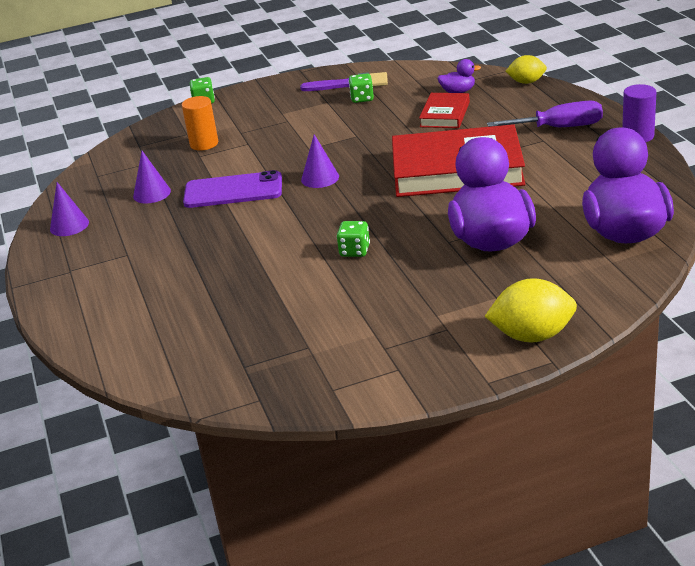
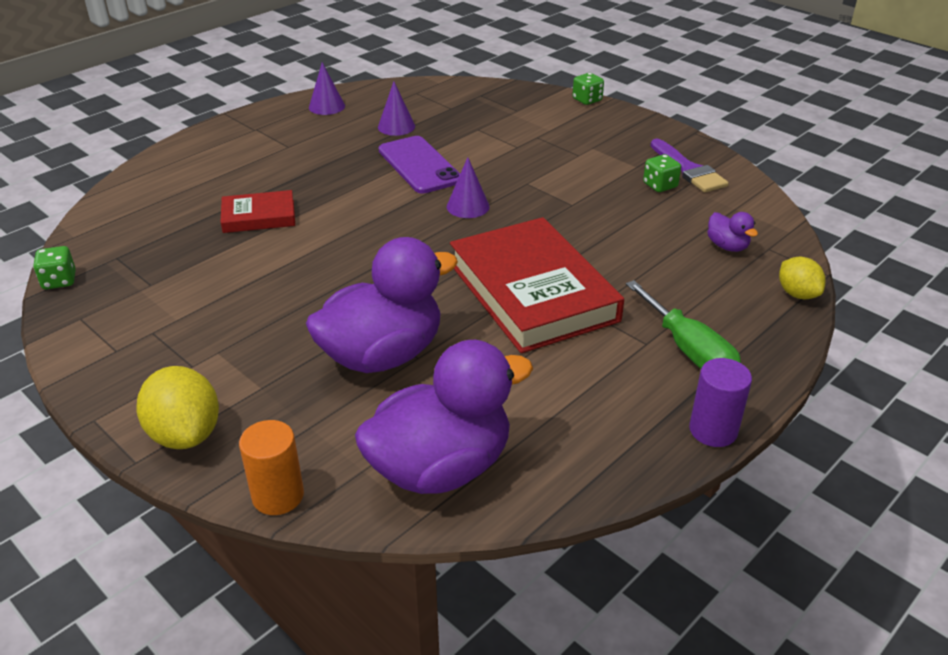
camera: 60 degrees right, 5 degrees up
orange cylinder [182,96,218,151] -> orange cylinder moved to [239,420,304,515]
green dice [337,221,370,257] -> green dice moved to [33,246,76,289]
red book [419,93,470,128] -> red book moved to [221,190,295,233]
purple screwdriver [487,101,603,127] -> green screwdriver [626,280,741,369]

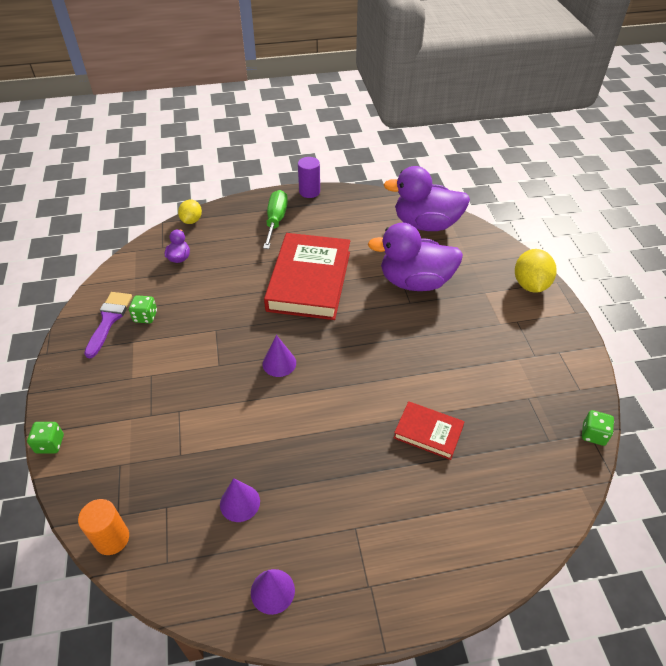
camera: 145 degrees left, 10 degrees up
orange cylinder [239,420,304,515] -> orange cylinder moved to [78,499,129,555]
purple phone [379,136,460,194] -> none

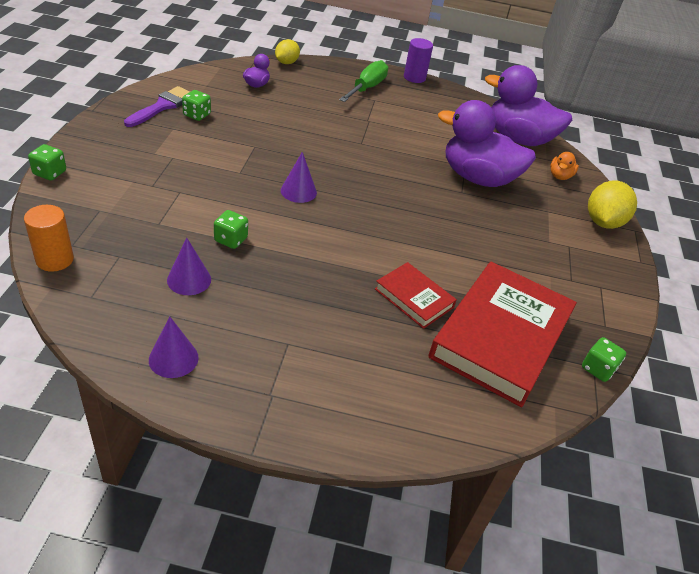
camera: 15 degrees right, 5 degrees down
red book [264,233,350,320] -> red book moved to [428,262,577,407]
none -> green dice [214,210,248,249]
none -> orange duck [550,152,579,180]

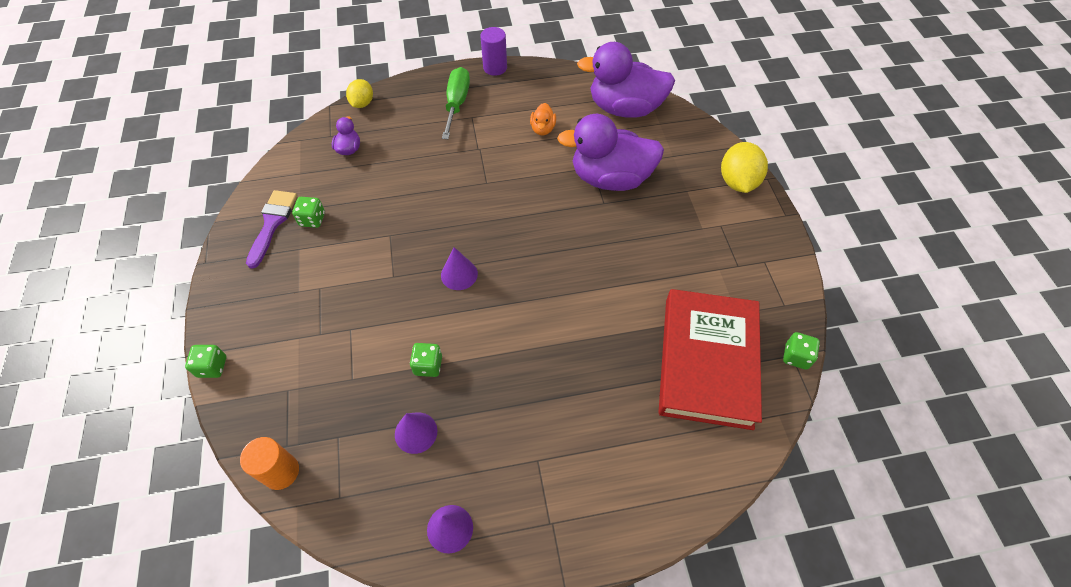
camera: 15 degrees left, 15 degrees up
red book [375,262,457,329] -> none
orange duck [550,152,579,180] -> orange duck moved to [530,103,556,136]

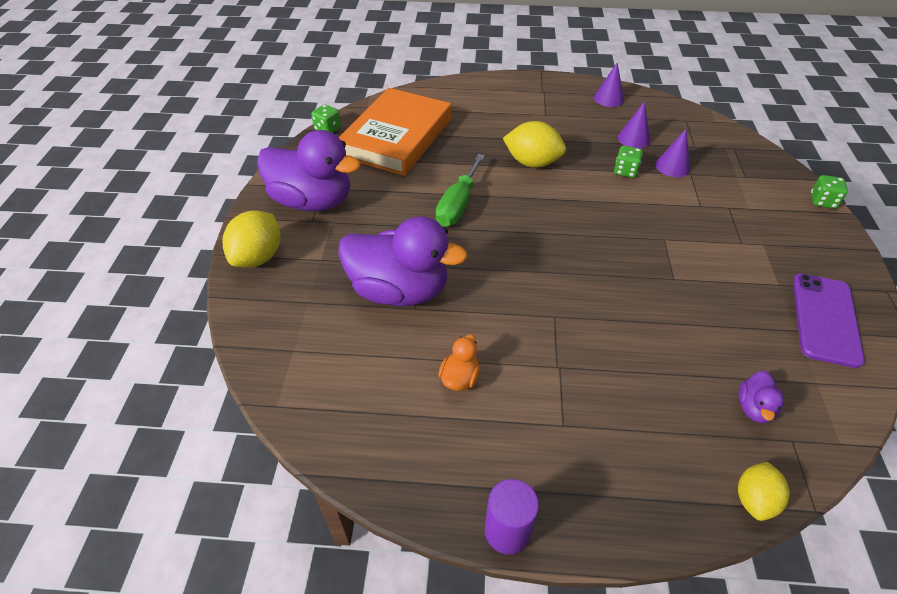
camera: 165 degrees left, 10 degrees down
orange cylinder [240,437,299,490] -> none
purple brush [246,190,297,269] -> purple phone [793,274,865,368]
green dice [292,197,325,228] -> none
purple cone [441,247,478,290] -> purple cone moved to [655,129,690,177]
green screwdriver [442,67,470,139] -> green screwdriver moved to [435,154,485,227]
purple duck [577,42,675,118] -> purple duck moved to [257,130,361,211]
red book [659,289,762,430] -> orange book [339,88,451,176]
none -> yellow lemon [503,121,566,168]

